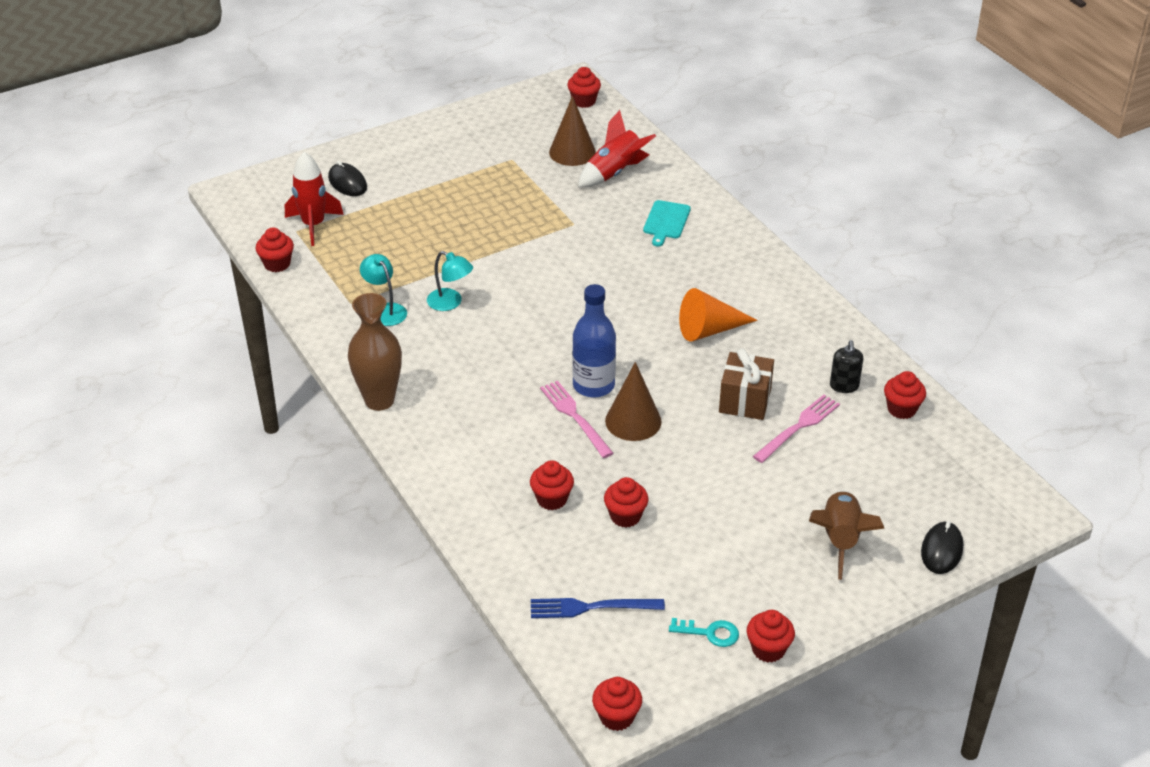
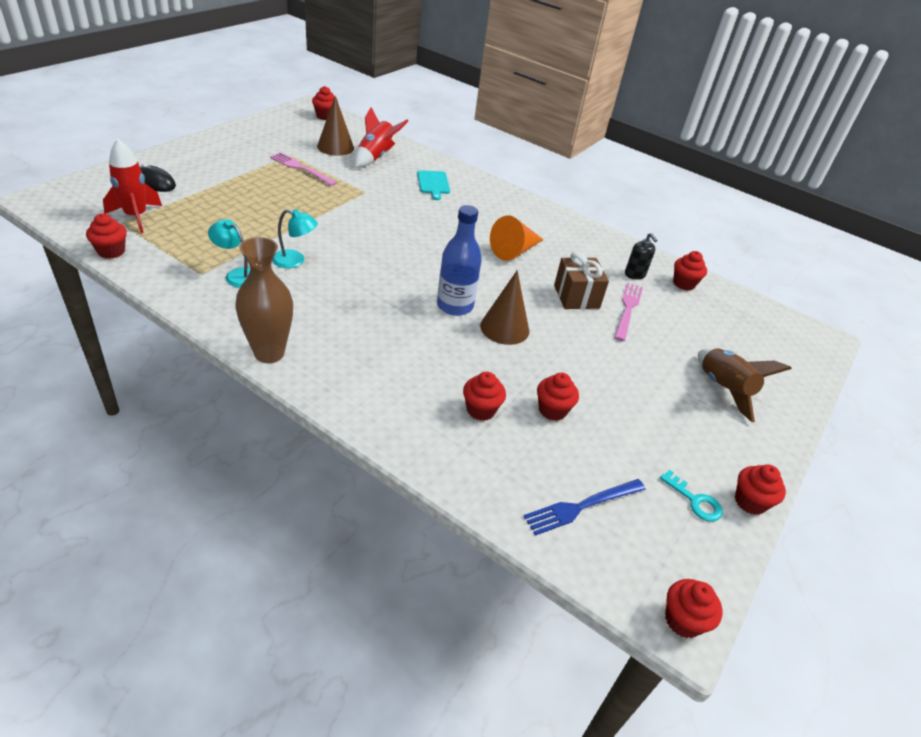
camera: 30 degrees left, 0 degrees up
pink fork [540,381,613,458] -> pink fork moved to [270,152,337,186]
turquoise key [669,618,739,647] -> turquoise key turned 60 degrees clockwise [660,470,723,522]
black mouse [921,521,963,574] -> none

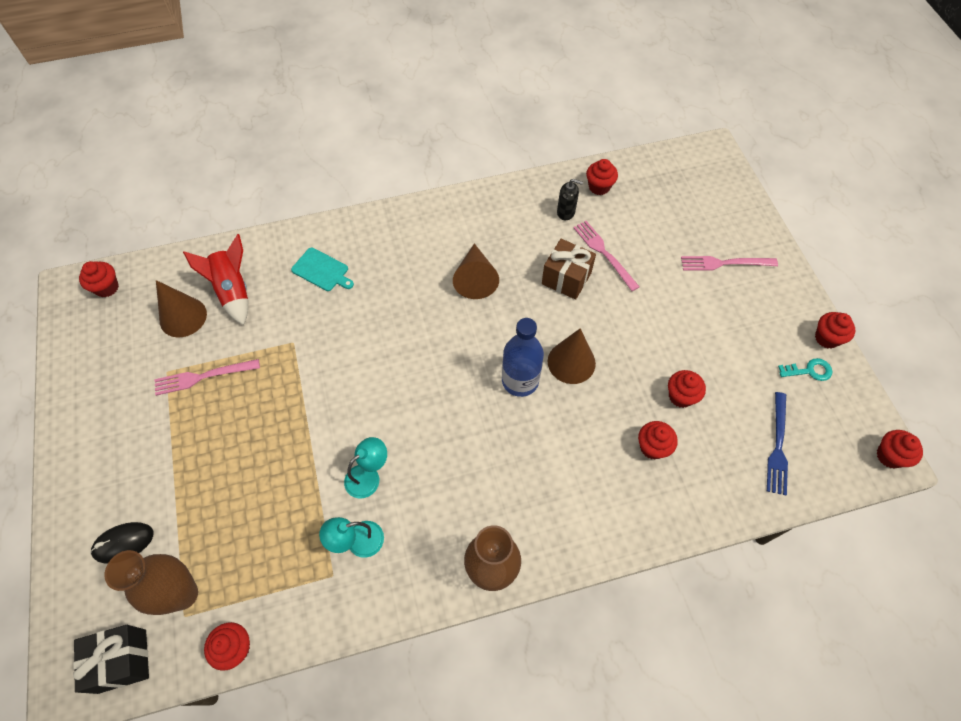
camera: 45 degrees left, 20 degrees up
red rocket [103,139,162,233] -> brown vase [105,550,198,615]
orange cone [490,216,544,261] -> brown cone [453,243,499,299]
brown rocket [698,348,792,422] -> pink fork [681,256,778,271]
none -> black gift [73,625,149,694]

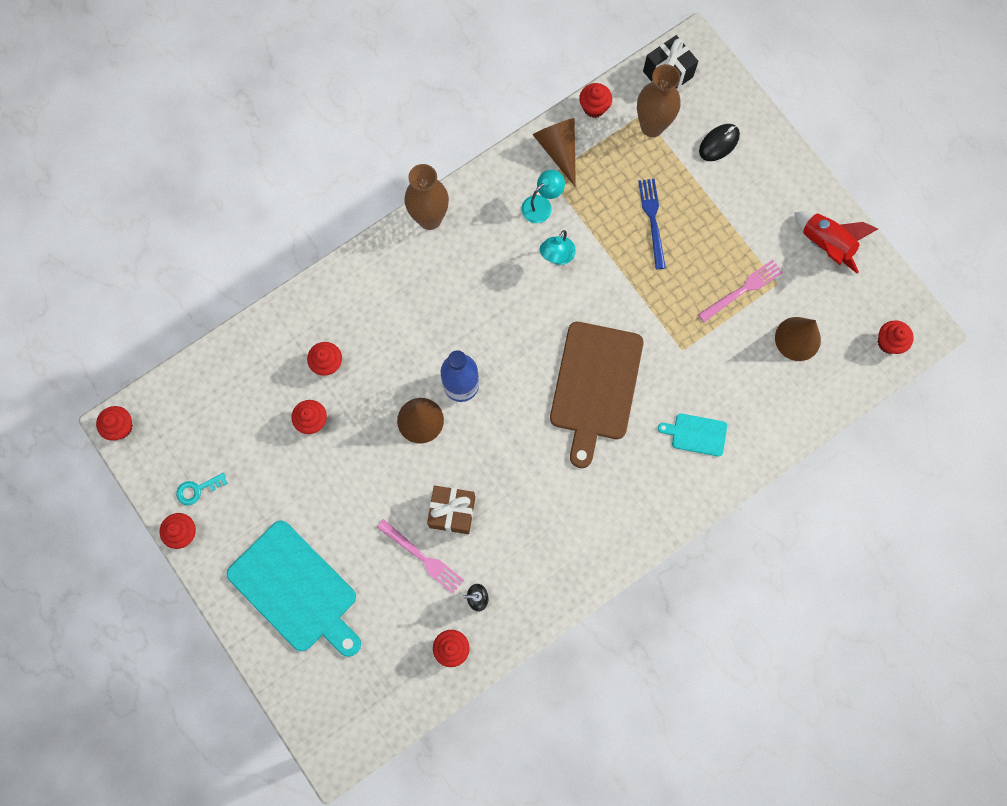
camera: 160 degrees right, 15 degrees up
red rocket [183,234,248,325] -> red rocket moved to [794,211,878,273]
brown cone [453,243,499,299] -> brown cone moved to [533,118,576,187]
pink fork [681,256,778,271] -> turquoise cutting board [227,521,361,657]
blue fork [767,392,788,495] -> blue fork moved to [638,179,666,269]
none -> brown cutting board [550,322,643,468]

